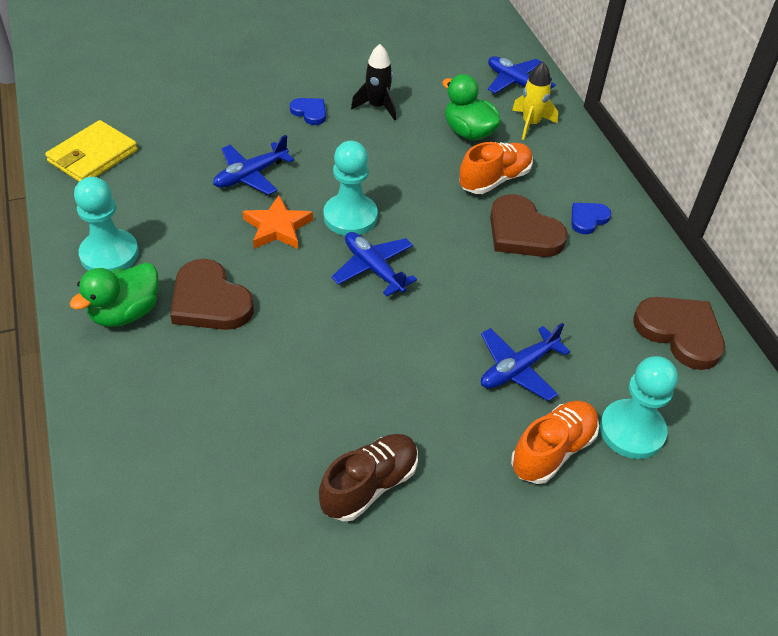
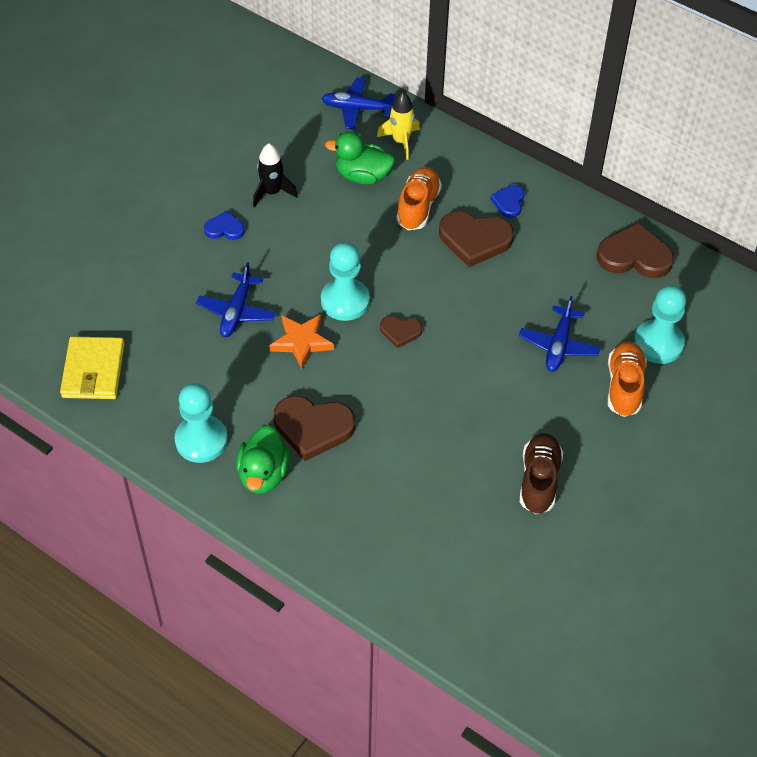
camera: 35 degrees left, 5 degrees up
blue plane [331,232,417,297] -> brown heart [380,316,422,348]

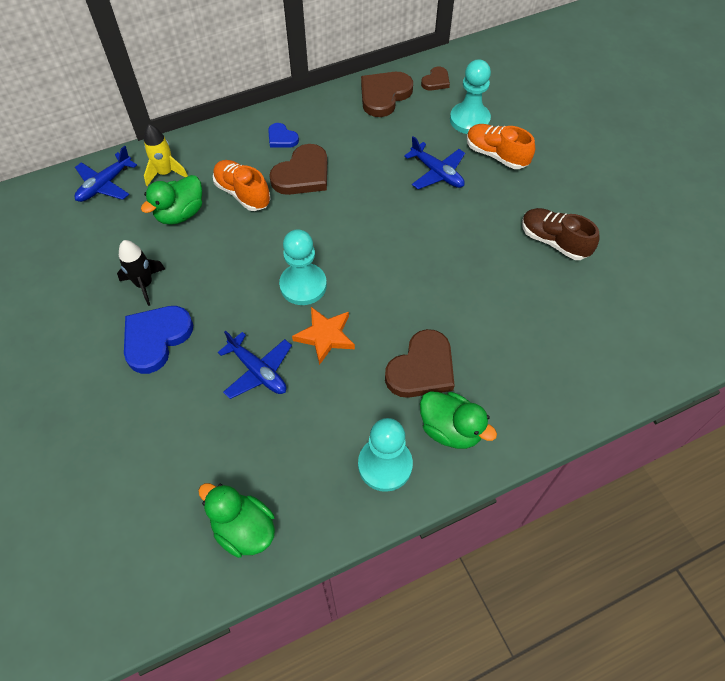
camera: 60 degrees left, 5 degrees up
yellow wallet [60,336,125,399] -> green duck [198,483,275,558]
blue heart [204,211,245,240] -> blue heart [124,306,193,374], size x1.85
brown heart [380,316,422,348] -> brown heart moved to [421,66,450,90]

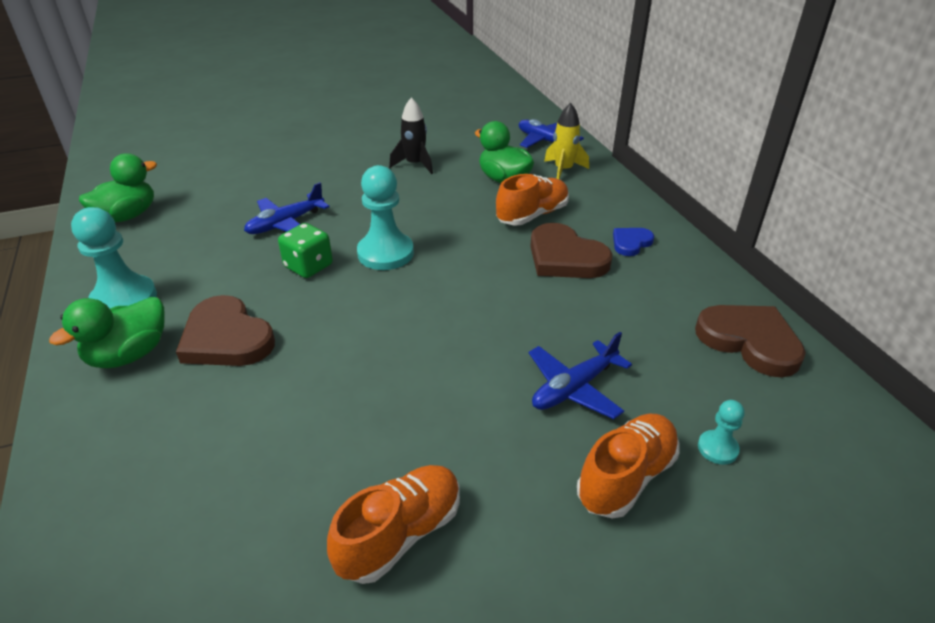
camera: 95 degrees right, 20 degrees down
blue heart [124,306,193,374] -> none
orange star [292,307,355,365] -> green dice [278,223,333,278]
brown heart [421,66,450,90] -> none
turquoise pawn [450,59,491,134] -> turquoise pawn [698,400,745,465], size x0.50
brown shoe [522,208,599,260] -> orange shoe [327,465,460,584]

